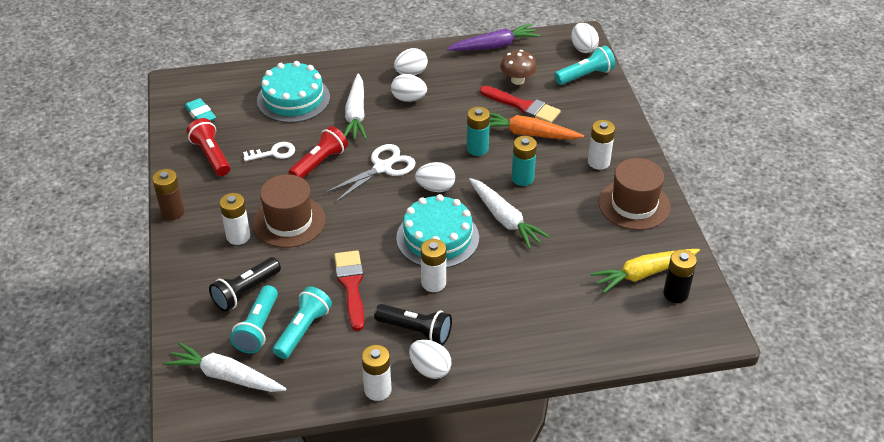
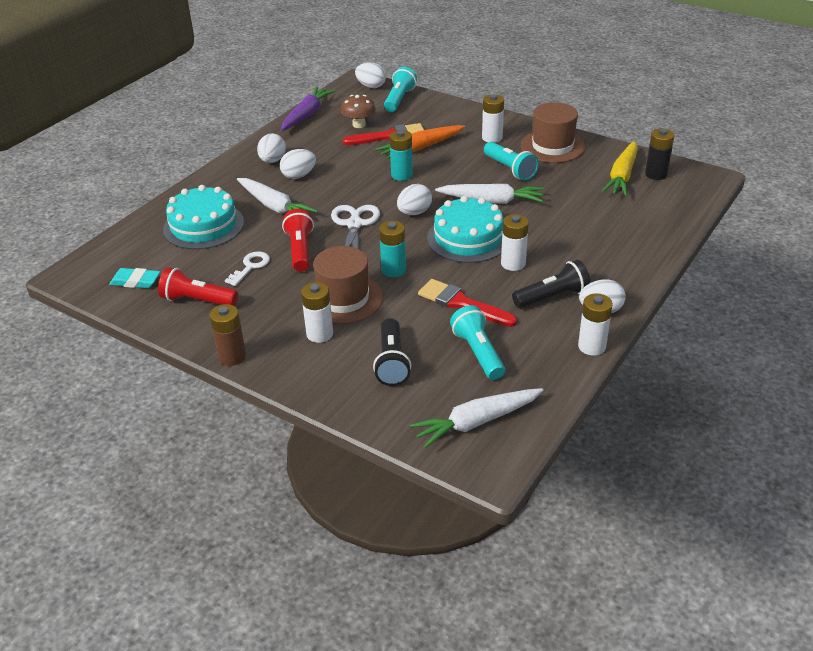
camera: 45 degrees left, 5 degrees down
turquoise flashlight [230,285,278,354] -> turquoise flashlight moved to [484,142,539,181]
turquoise battery [512,136,537,186] -> turquoise battery moved to [379,221,406,278]

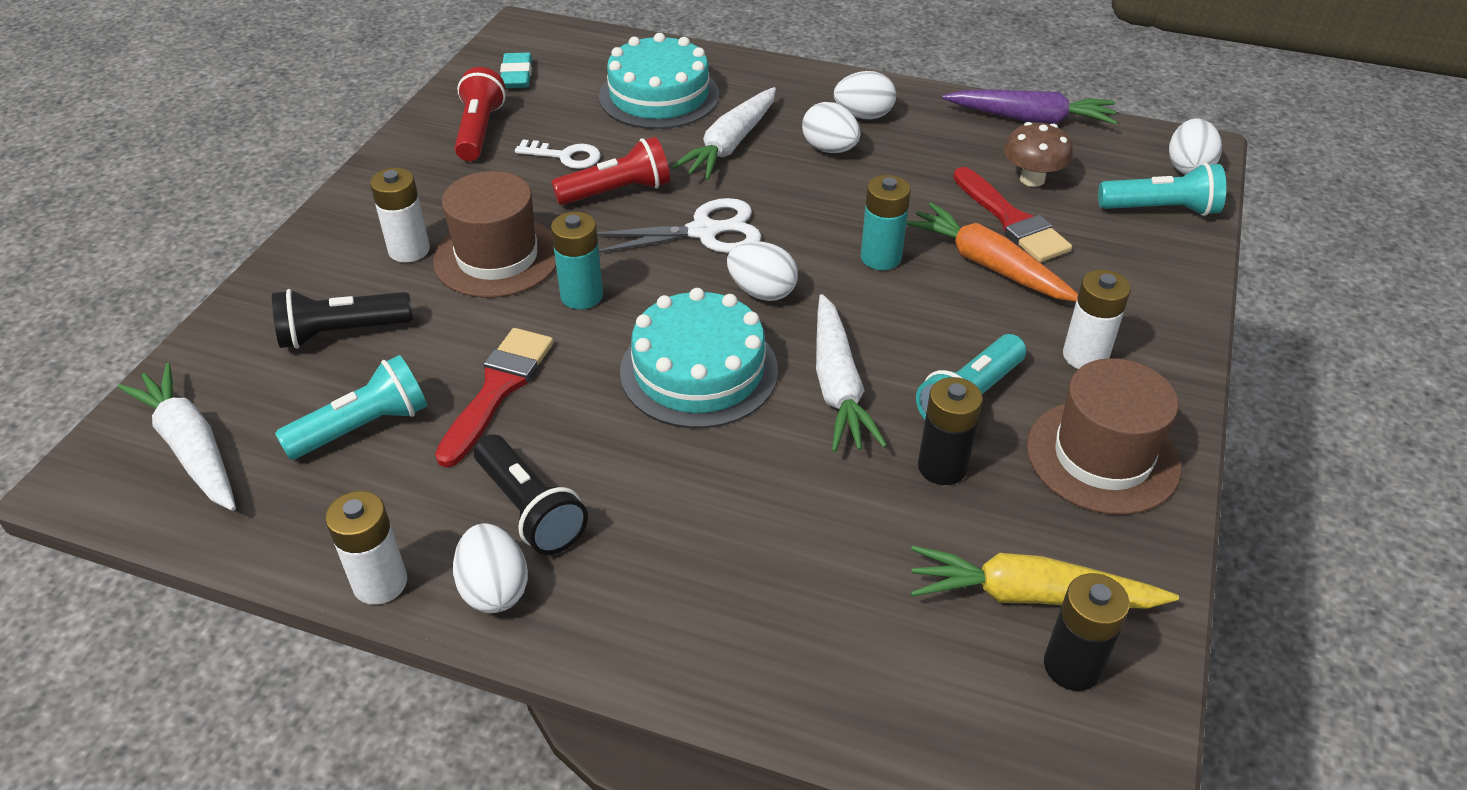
camera: 75 degrees right, 5 degrees up
brown battery [209,304,246,366] -> none
white battery [501,214,529,271] -> none
none -> black battery [918,377,983,485]

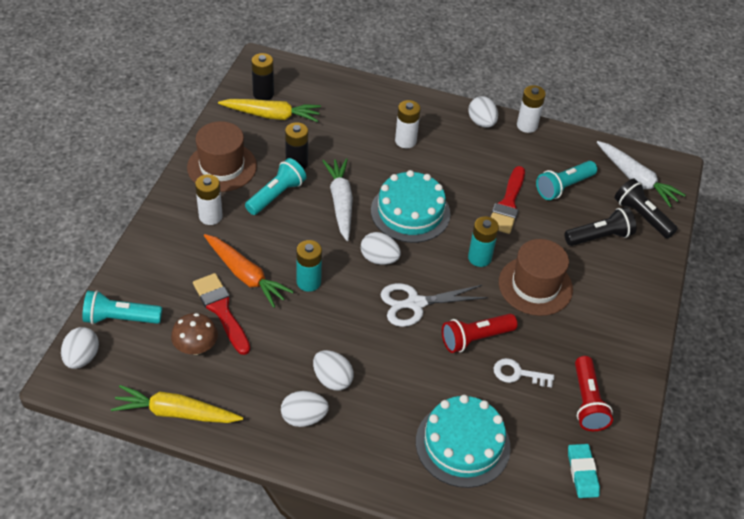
camera: 175 degrees right, 5 degrees up
white battery [370,168,430,263] -> white battery moved to [395,100,421,148]
black flashlight [474,435,588,555] -> black flashlight moved to [615,178,677,238]
white carrot [671,87,776,180] -> none
purple carrot [942,90,1117,125] -> yellow carrot [111,385,243,423]

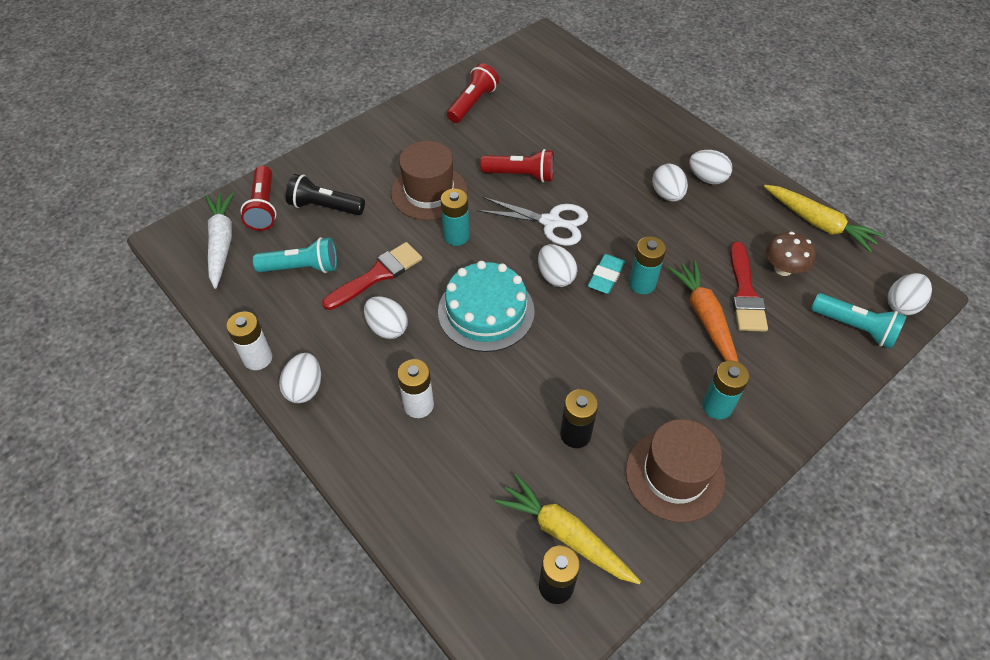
camera: 145 degrees left, 5 degrees up
white battery [195,174,223,225] -> turquoise battery [702,360,749,420]
turquoise flashlight [245,158,306,215] -> none
white carrot [323,158,353,241] -> none
turquoise cake [416,395,511,488] -> none
white key [493,358,554,388] -> none
turquoise eraser [568,444,600,498] -> turquoise eraser moved to [588,254,625,294]
black flashlight [615,178,677,238] -> red flashlight [240,166,276,231]
none -> white egg [364,296,408,339]

